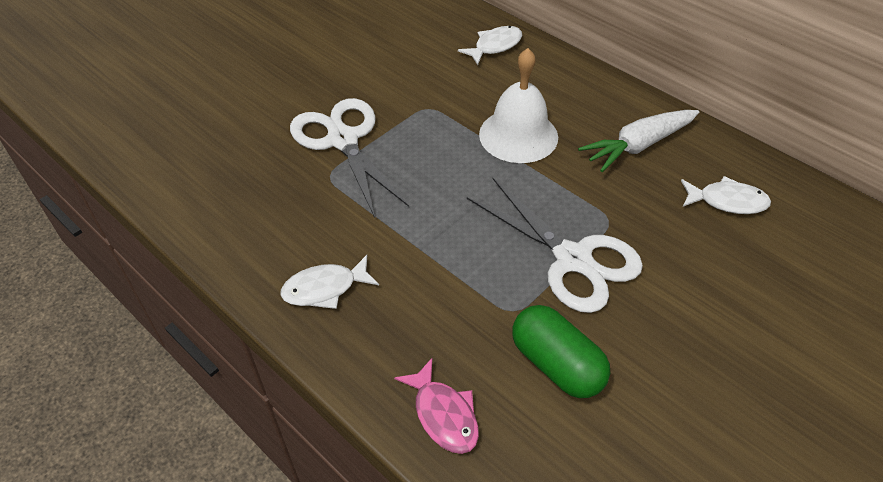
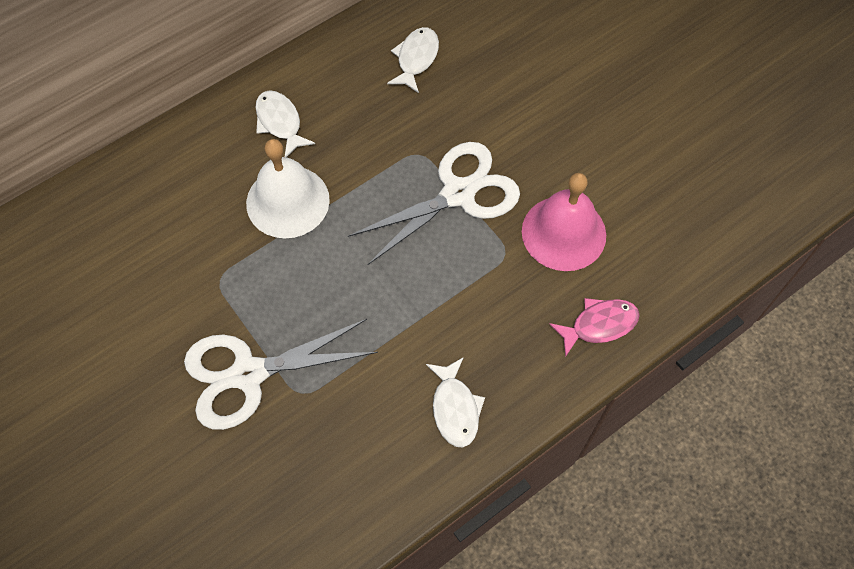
camera: 80 degrees left, 15 degrees up
white fish [458,26,522,65] -> white fish moved to [255,90,315,157]
green capsule [512,305,610,398] -> pink bell [522,173,606,271]
white carrot [578,110,700,172] -> none

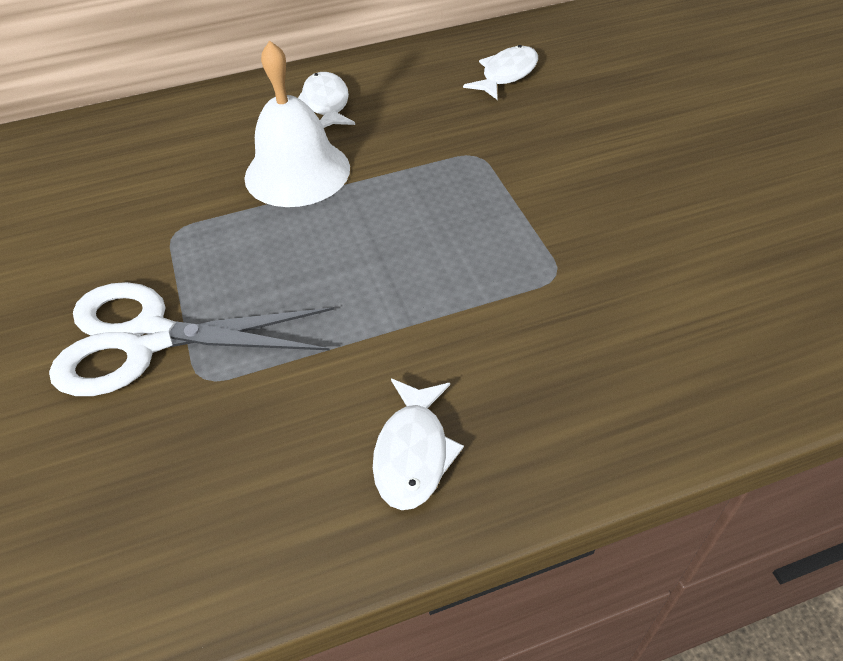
camera: 20 degrees right, 15 degrees down
white scissors [348,142,520,265] -> none
pink bell [522,173,606,271] -> none
pink fish [550,298,640,357] -> none

